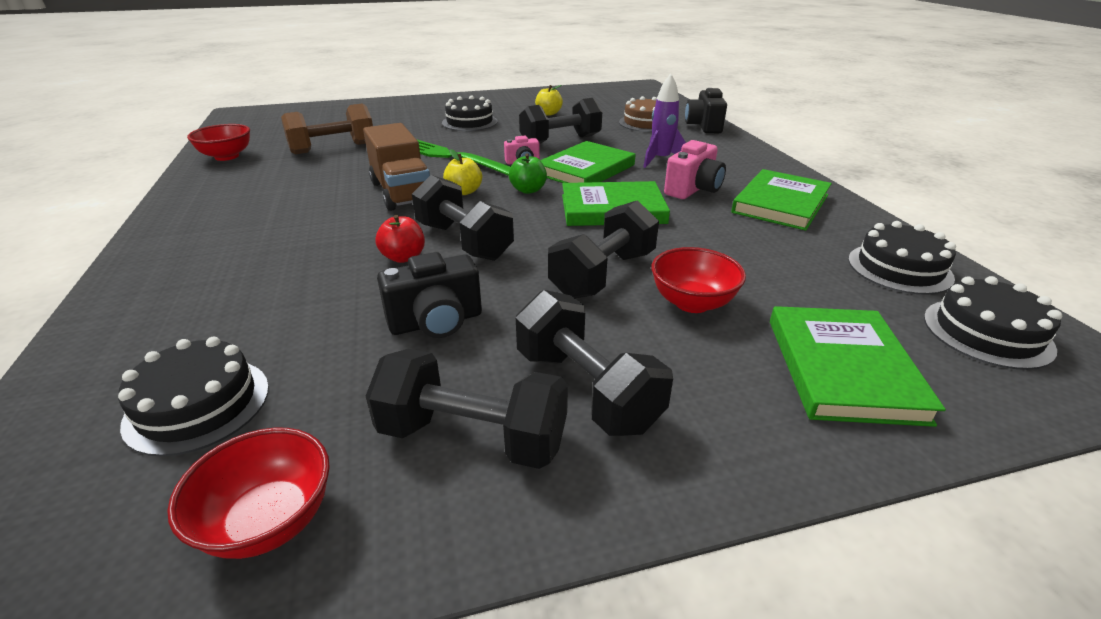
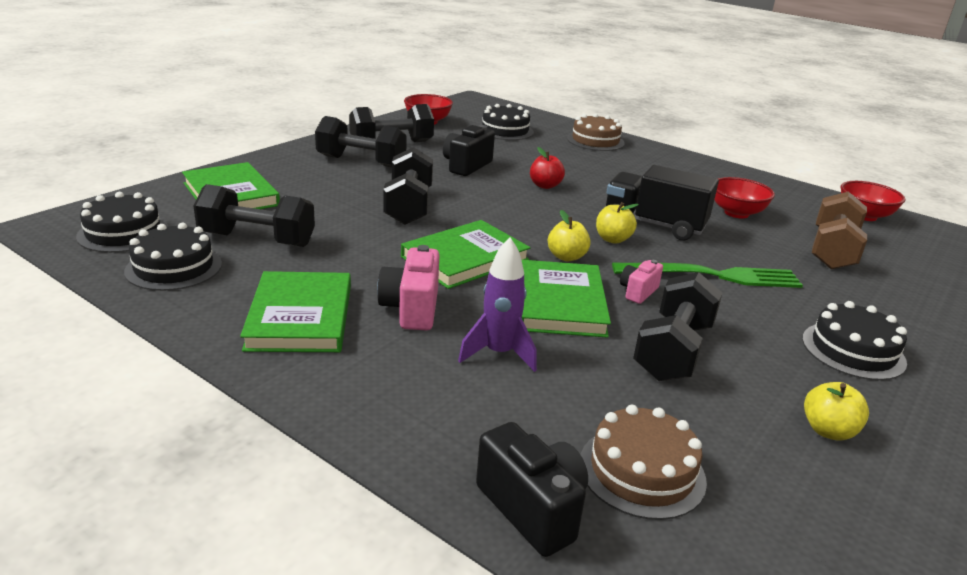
camera: 140 degrees right, 5 degrees down
brown truck [363,123,430,211] -> black truck [606,165,719,240]
black dumbbell [412,175,514,261] -> black dumbbell moved to [193,184,315,247]
green apple [509,153,547,194] -> yellow apple [548,210,591,261]
red bowl [652,247,746,313] -> red bowl moved to [714,177,775,218]
none -> brown cake [567,113,625,151]

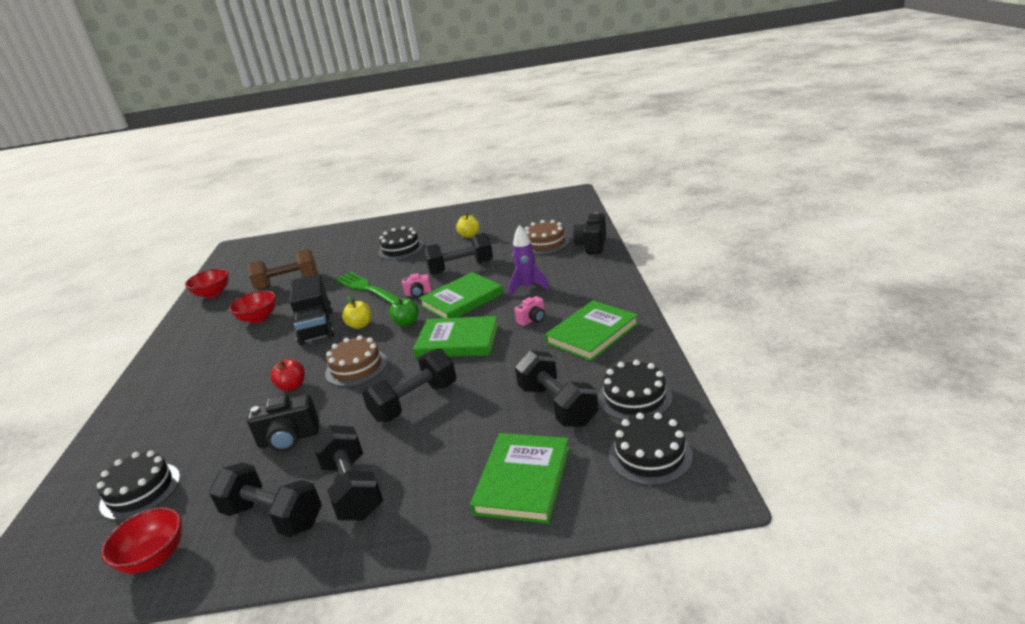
camera: 125 degrees left, 0 degrees up
pink camera [377,245,439,331] -> pink camera [514,296,545,326], size x0.60
yellow apple [548,210,591,261] -> green apple [389,298,419,327]
brown cake [567,113,625,151] -> brown cake moved to [325,335,387,387]

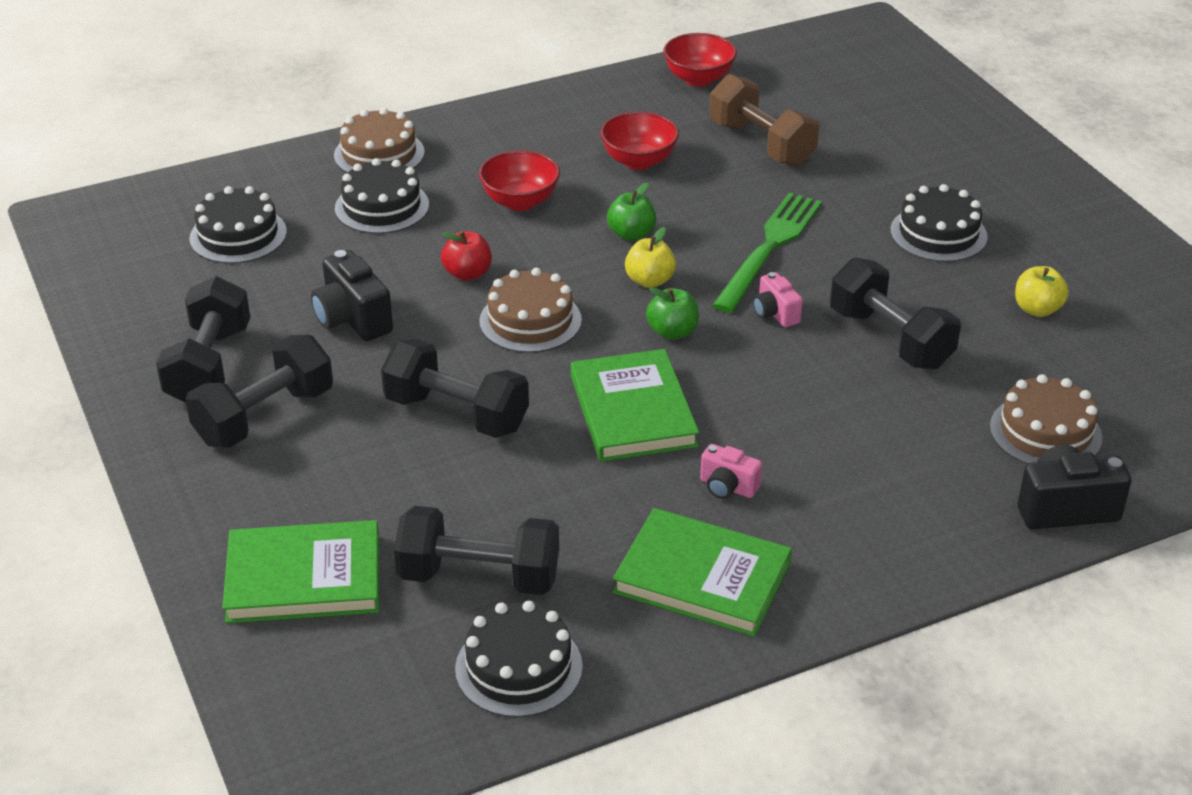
camera: 65 degrees right, 10 degrees up
red bowl [101,507,182,574] -> red bowl moved to [479,150,560,211]
black truck [290,274,334,345] -> green apple [607,183,656,241]
green book [419,272,503,318] -> none
purple rocket [509,225,550,297] -> none
black dumbbell [515,350,598,427] -> black dumbbell turned 60 degrees clockwise [394,506,559,595]
black cake [609,413,693,486] -> black cake moved to [335,158,429,234]
none -> brown cake [334,107,425,173]

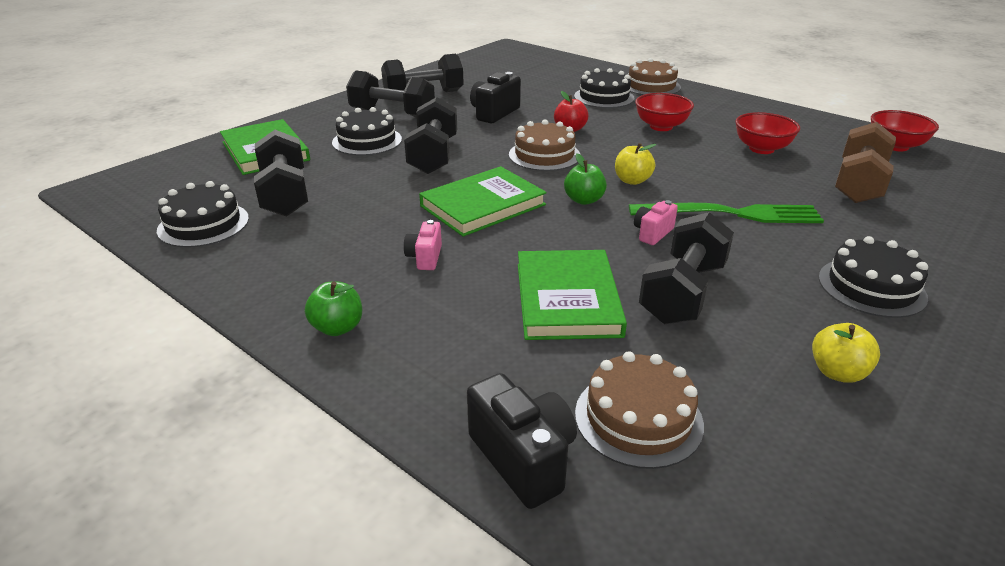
camera: 65 degrees right, 5 degrees down
black cake [189,186,287,264] -> black cake moved to [332,107,402,156]
green apple [607,183,656,241] -> green apple moved to [305,281,362,336]
green book [613,508,792,637] -> green book moved to [518,250,627,340]

